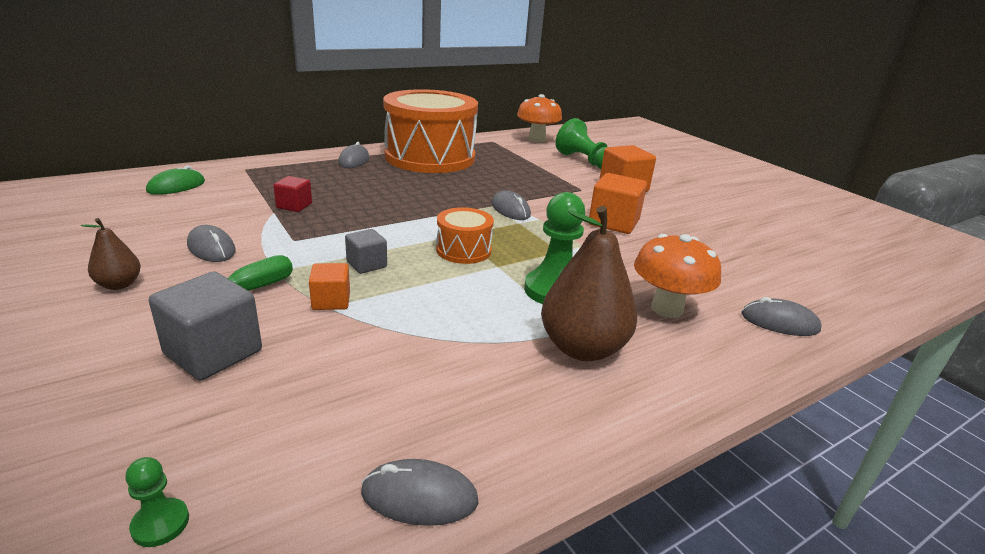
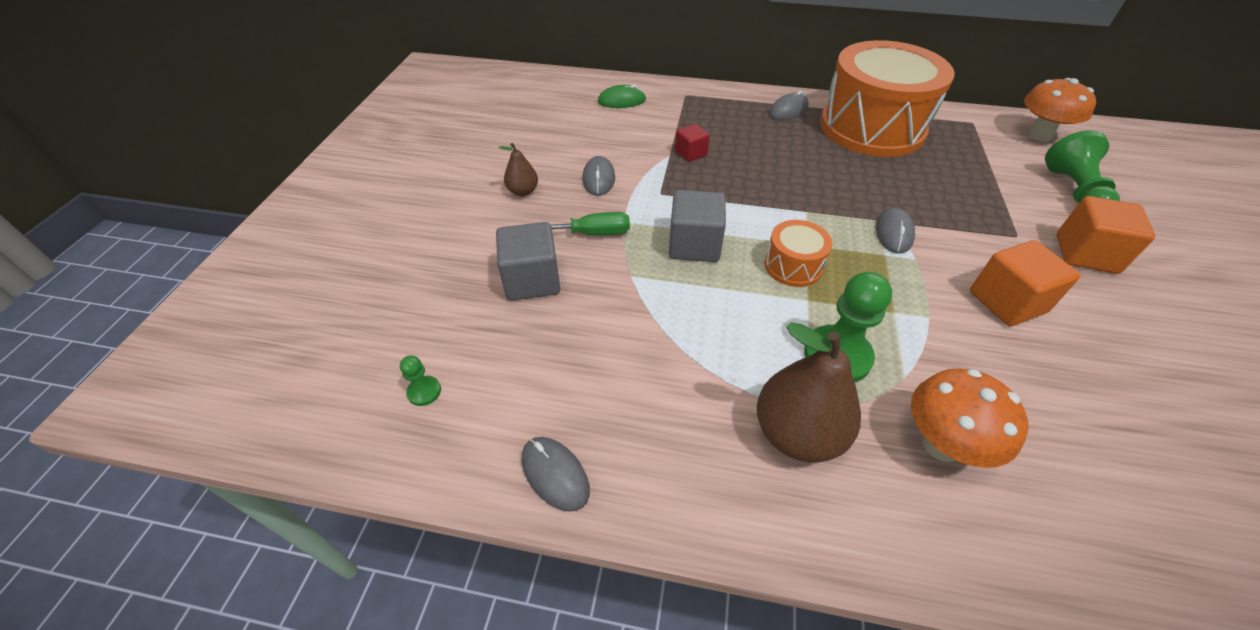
camera: 45 degrees right, 20 degrees up
orange cube [309,263,350,310] -> none
grey cube [345,229,387,274] -> grey cube [669,190,726,262], size x1.71
grey mouse [741,297,822,336] -> none

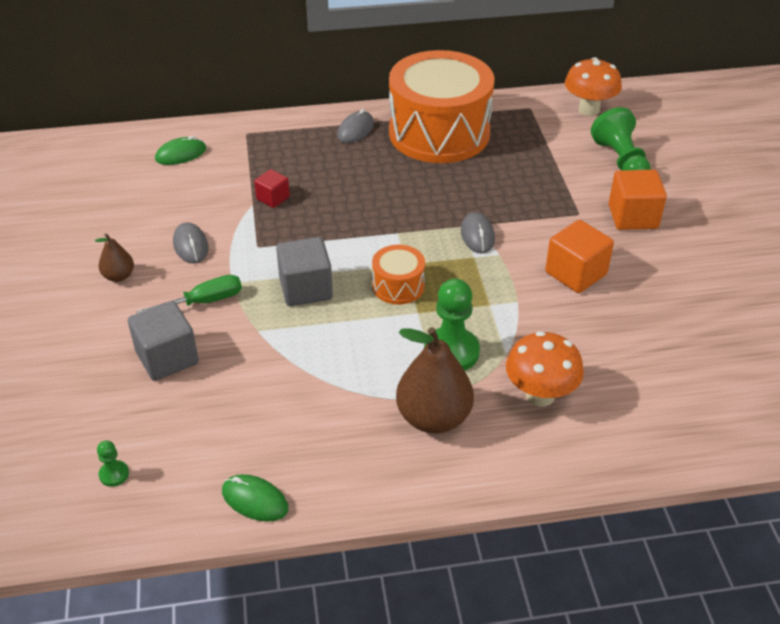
camera: 20 degrees left, 5 degrees down
grey mouse [522,437,590,512] -> green mouse [222,474,288,522]

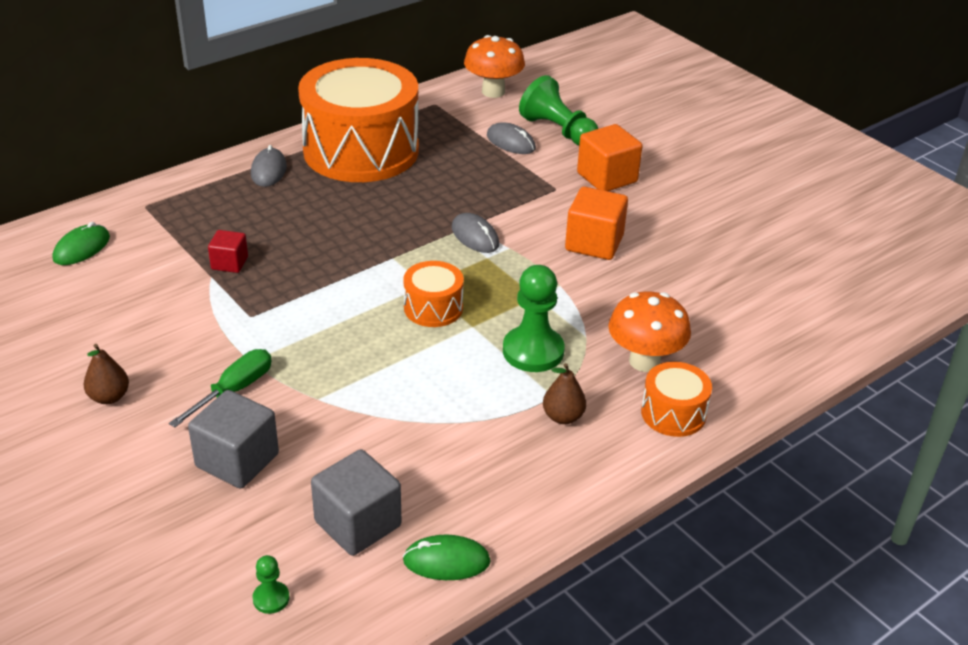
camera: 30 degrees left, 5 degrees down
grey mouse [173,222,208,264] -> grey mouse moved to [487,122,536,154]
grey cube [276,237,333,306] -> grey cube moved to [311,449,402,556]
brown pear [396,327,474,433] -> brown pear [543,363,586,424], size x0.51
none -> orange drum [641,362,712,437]

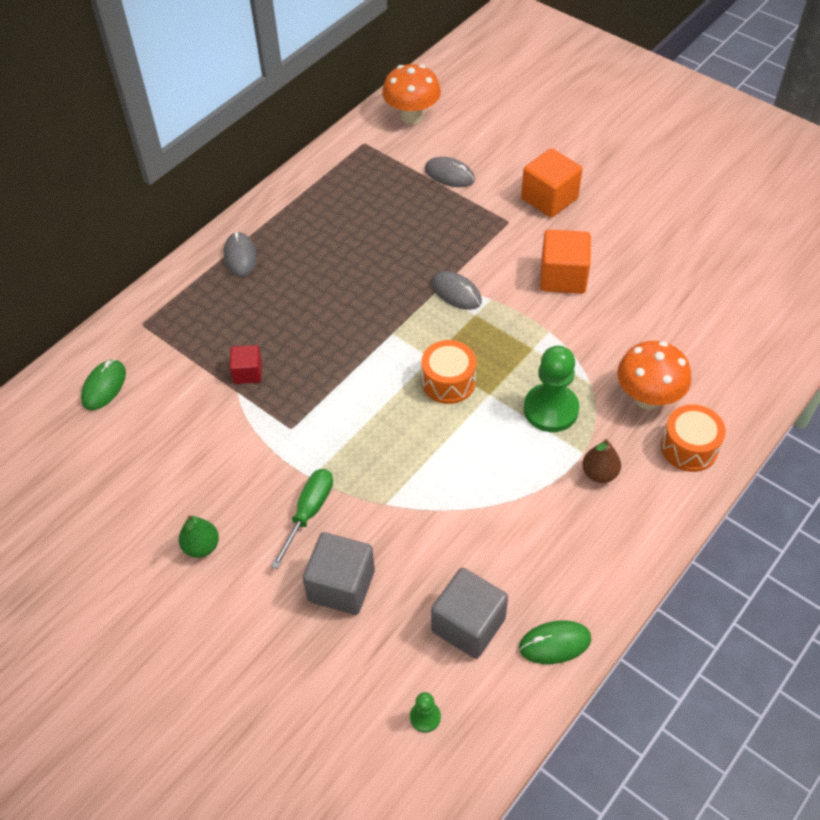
camera: 10 degrees left, 15 degrees up
brown pear [84,344,129,404] -> green pear [179,515,219,558]
orange drum [298,58,419,182] -> none
green pawn [519,75,598,146] -> none

